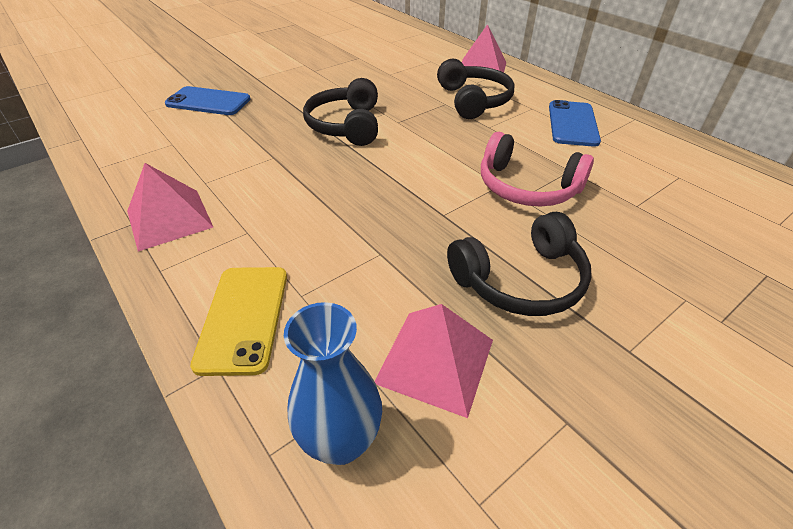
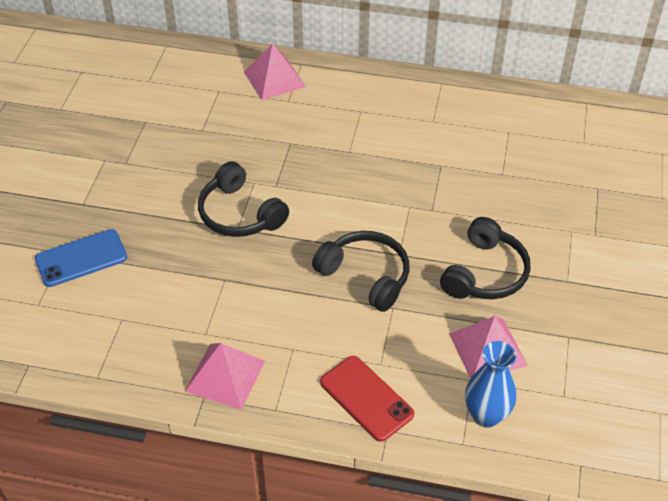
camera: 40 degrees left, 5 degrees up
yellow phone [190,267,287,376] -> red phone [320,356,414,442]
black headphones [437,59,514,119] -> black headphones moved to [312,231,410,312]
pink headphones [481,132,594,207] -> none
blue phone [549,100,601,147] -> none

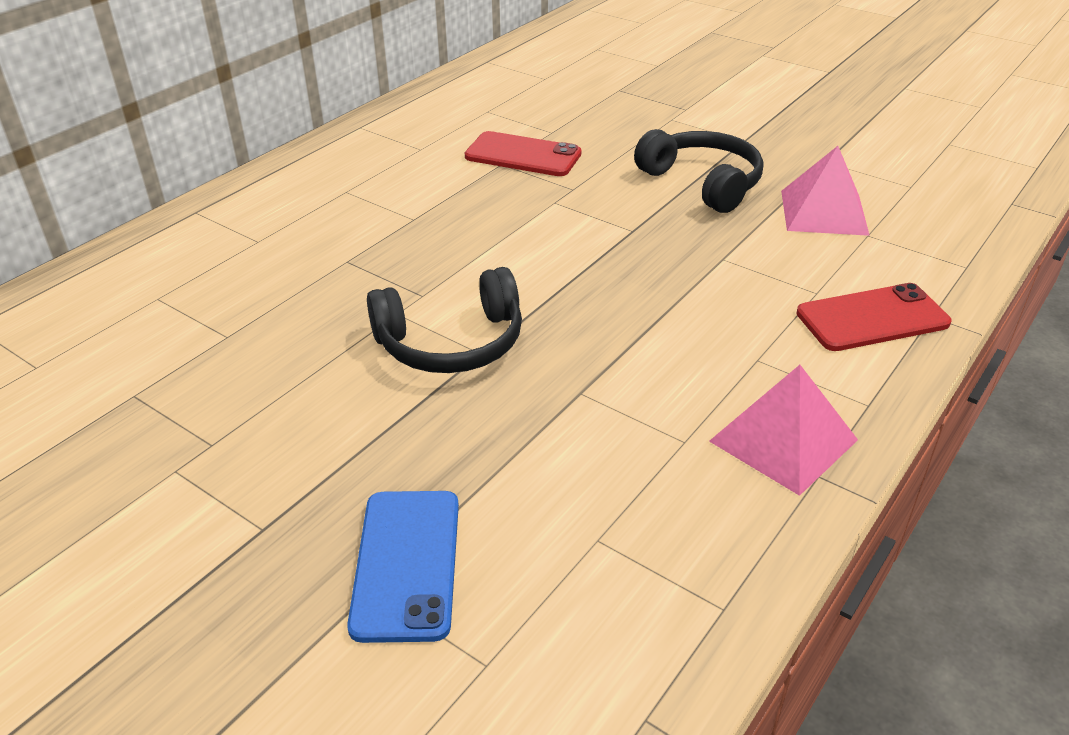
camera: 65 degrees left, 10 degrees down
pink pyramid [244,44,306,100] -> none
black headphones [312,231,410,312] -> none
blue vase [465,341,516,428] -> none
none -> red phone [465,131,582,176]

